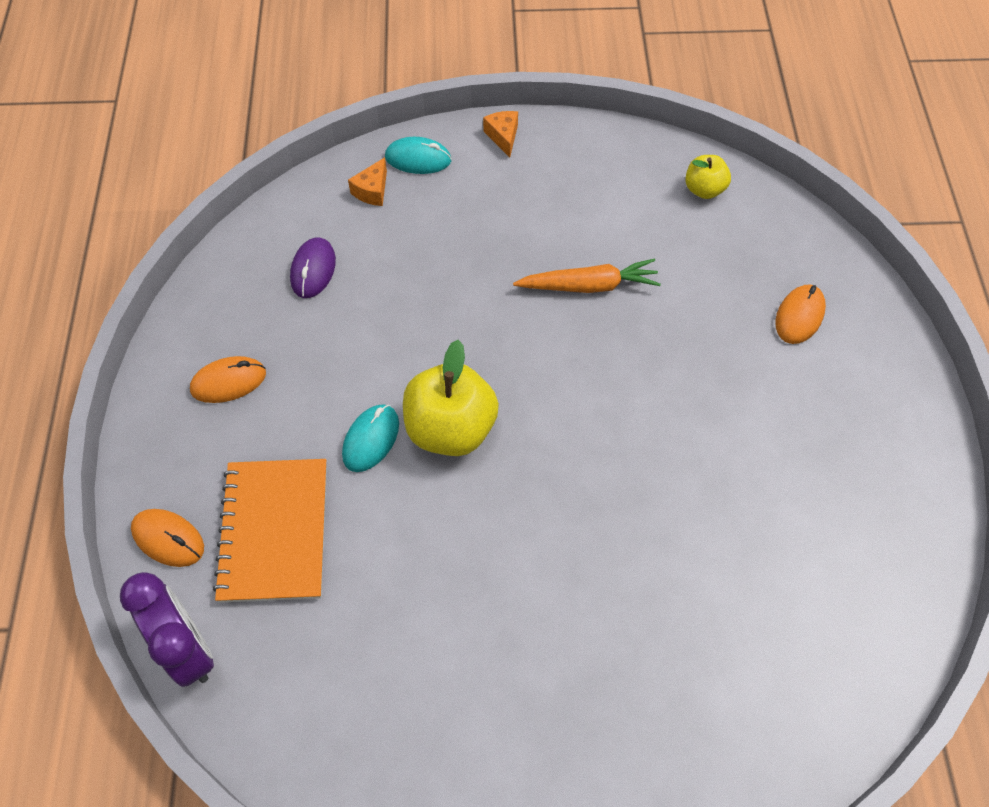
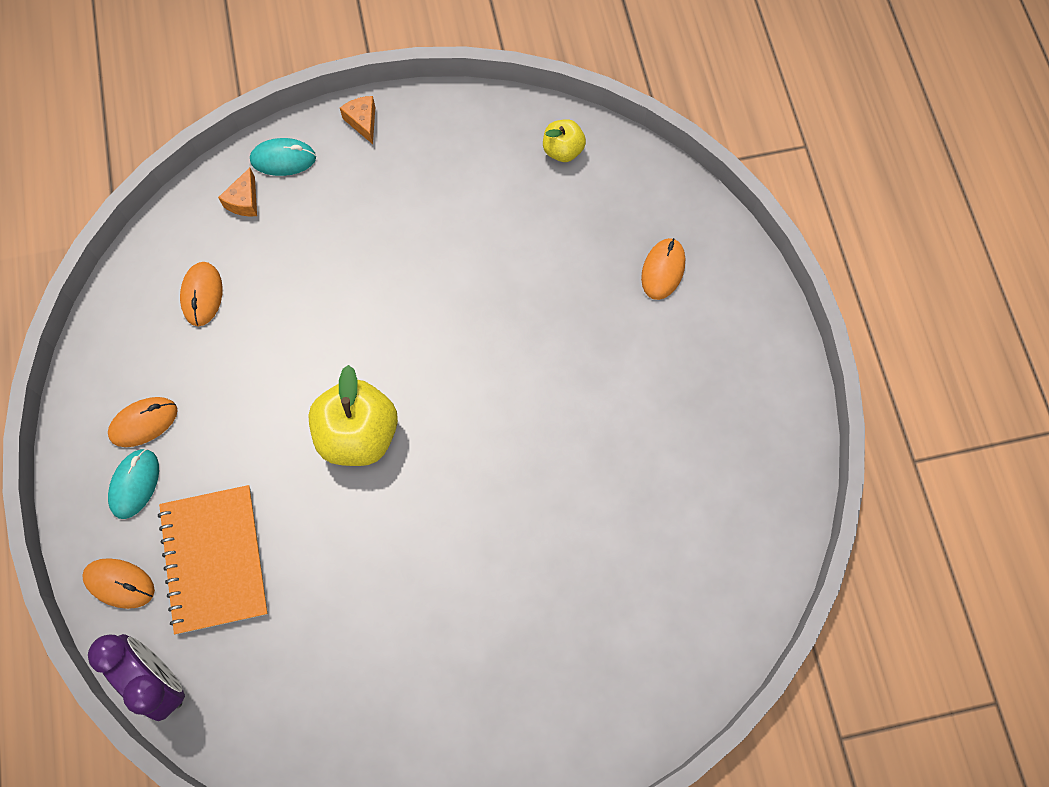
camera: 10 degrees left, 10 degrees up
purple mouse [290,237,336,298] -> orange mouse [180,262,223,326]
turquoise mouse [342,404,399,472] -> turquoise mouse moved to [108,449,159,519]
orange carrot [513,258,661,293] -> none

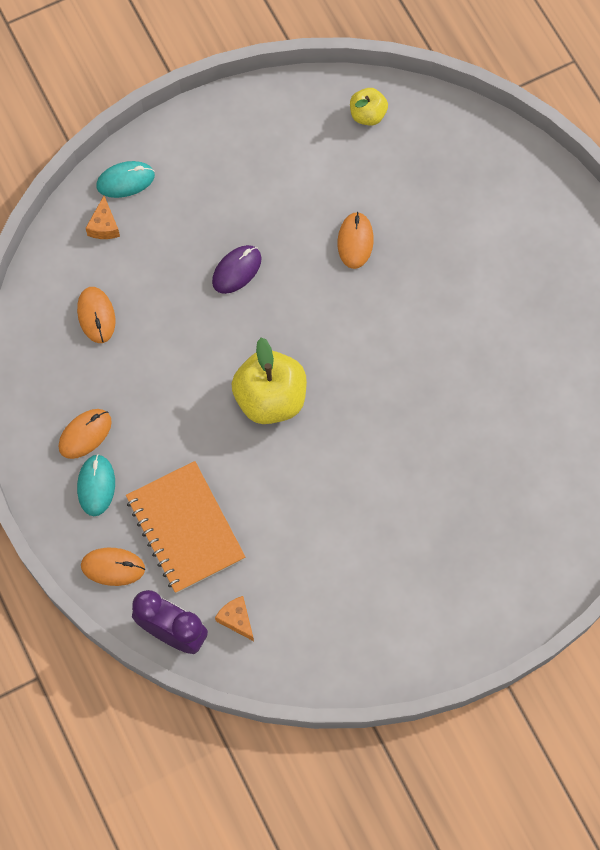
camera: 15 degrees left, 0 degrees up
orange cheese [340,96,375,144] -> orange cheese moved to [215,596,254,641]
orange mouse [641,238,685,300] -> orange mouse moved to [338,212,374,269]
none -> purple mouse [212,245,261,294]

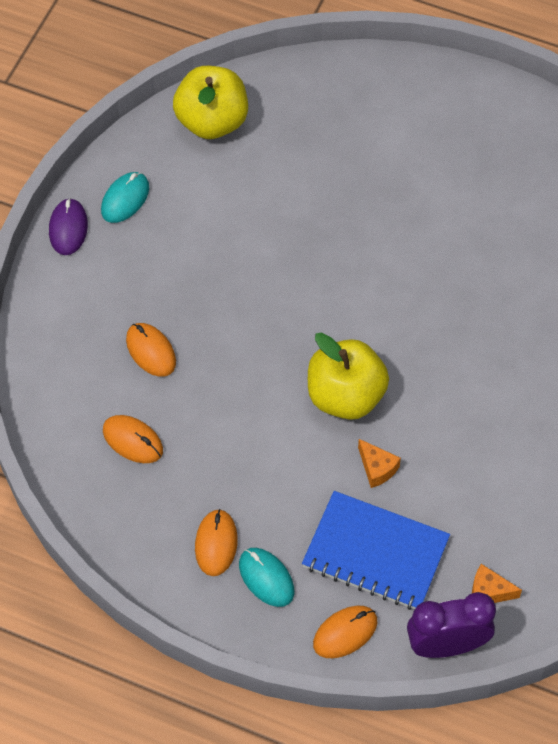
camera: 40 degrees left, 10 degrees down
orange cheese [86,196,120,239] -> orange cheese moved to [358,439,401,488]
turquoise mouse [96,161,155,198] -> turquoise mouse moved to [101,172,149,223]
orange notebook [126,461,245,593] -> blue notebook [302,491,450,610]
purple mouse [212,245,261,294] -> purple mouse moved to [49,198,88,255]
orange mouse [338,212,374,269] -> orange mouse moved to [126,323,176,377]
yellow apple [350,88,388,126] -> yellow apple [173,66,248,139], size x1.83

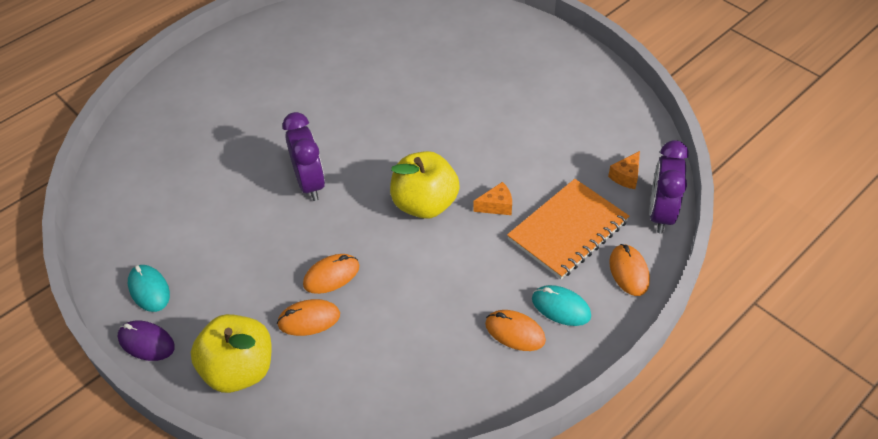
camera: 65 degrees left, 10 degrees down
orange mouse [103,415,163,463] -> orange mouse moved to [303,254,359,294]
yellow apple [173,66,248,139] -> yellow apple moved to [191,314,271,393]
turquoise mouse [239,548,294,607] -> turquoise mouse turned 45 degrees clockwise [532,285,591,326]
blue notebook [302,491,450,610] -> orange notebook [507,179,629,279]
none -> purple clock [282,112,325,201]

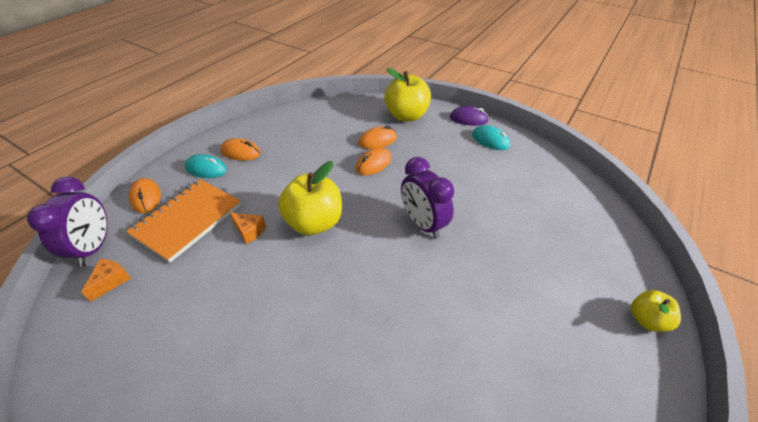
camera: 165 degrees right, 5 degrees down
orange cheese [473,182,512,215] -> orange cheese turned 120 degrees counterclockwise [230,213,266,244]
none -> yellow apple [631,290,681,332]

